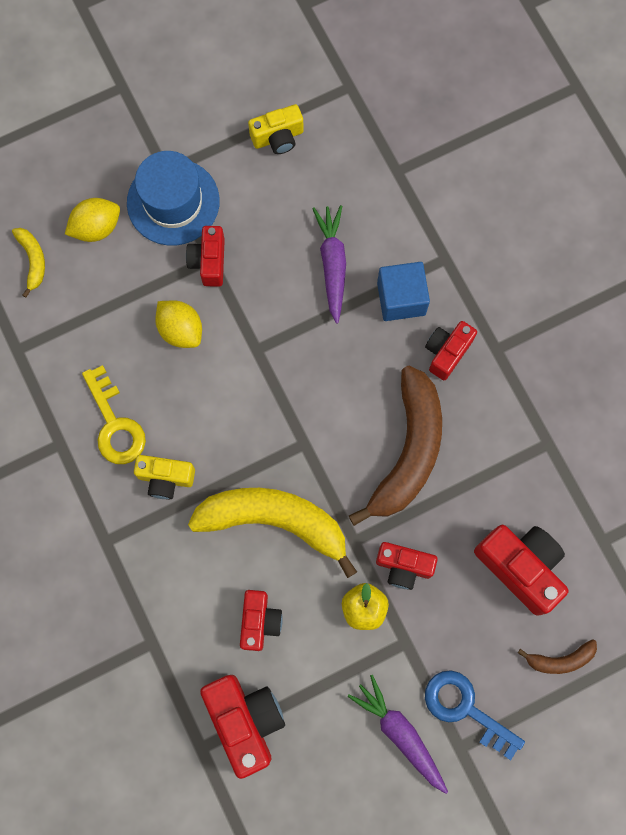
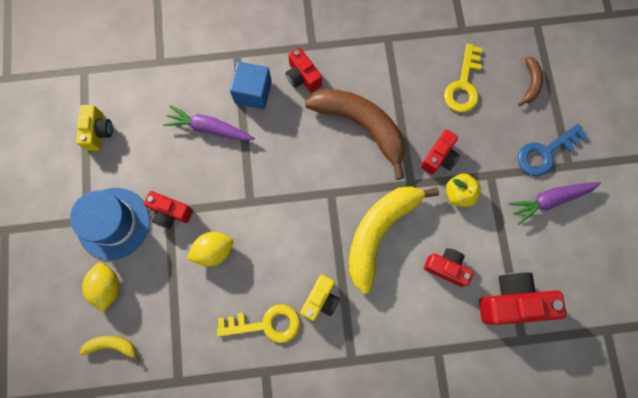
camera: 70 degrees left, 0 degrees up
red camera [474,525,569,616] -> yellow key [444,44,482,113]

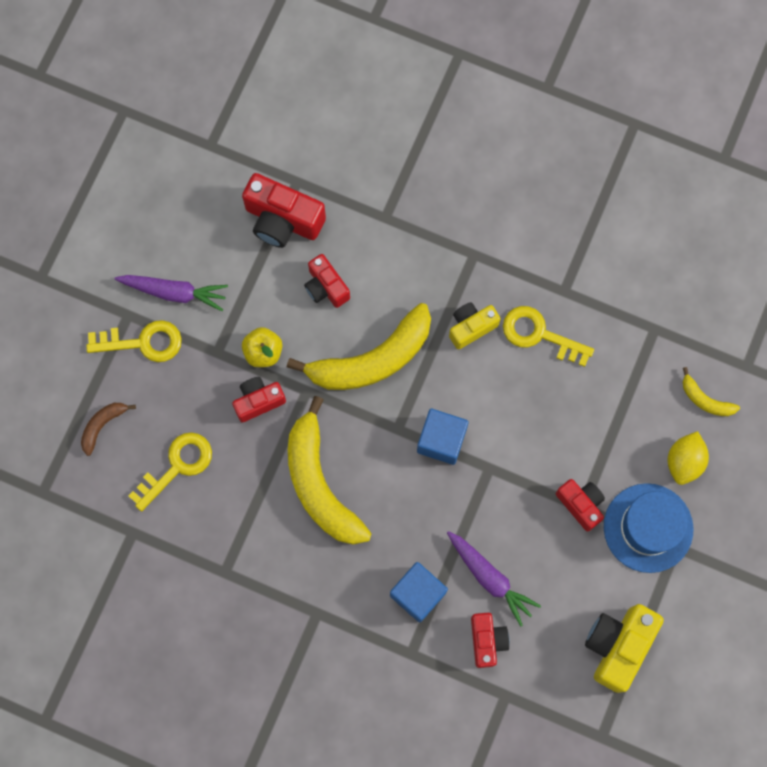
camera: 150 degrees left, 0 degrees up
yellow camera [76,105,113,151] -> yellow camera [585,604,664,693], size x1.61
yellow lemon [187,232,233,267] -> none
red camera [285,47,322,93] -> red camera moved to [471,613,510,668]
brown banana [305,89,405,180] -> yellow banana [288,396,372,545]
blue key [518,124,588,176] -> yellow key [86,320,182,362]
none -> blue cube [417,409,469,465]

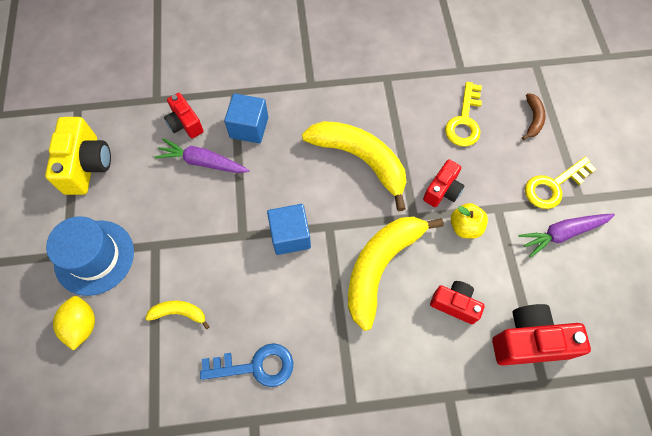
camera: 150 degrees right, 10 degrees down
yellow camera [449,302,501,349] -> none
yellow key [503,306,594,367] -> blue key [200,343,293,387]
red camera [556,479,605,532] -> none
yellow banana [683,367,740,416] -> yellow banana moved to [145,301,210,329]

